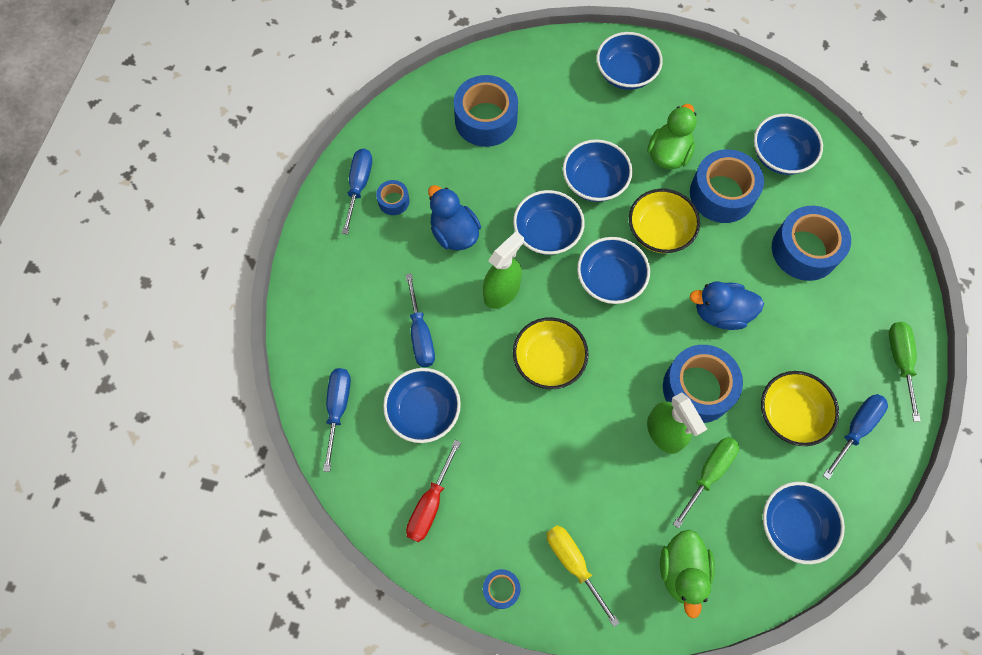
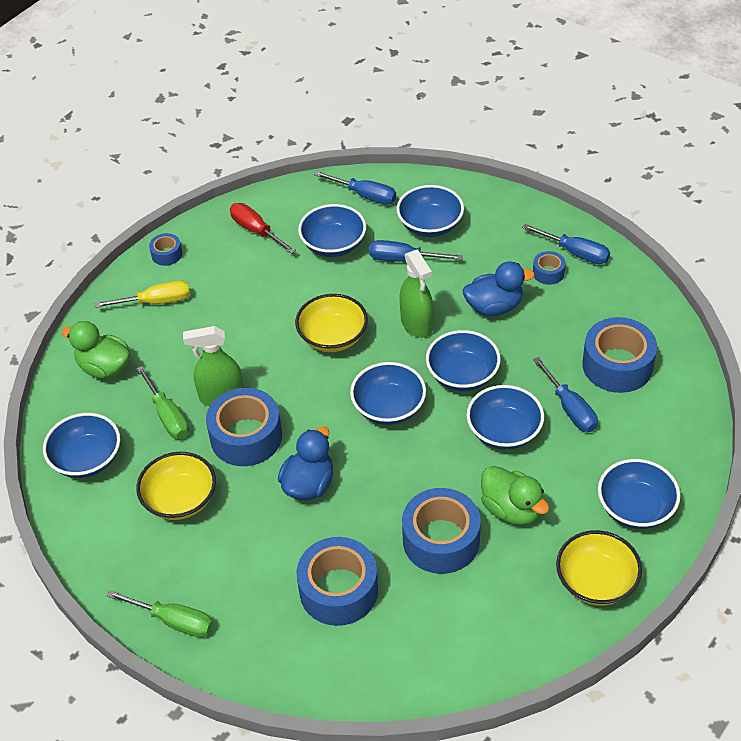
camera: 115 degrees right, 20 degrees down
yellow bowl [629,189,700,253] -> yellow bowl moved to [556,530,642,606]
blue bowl [754,114,823,175] -> blue bowl moved to [397,185,464,237]
blue screwdriver [823,394,888,480] -> blue screwdriver moved to [533,357,598,432]

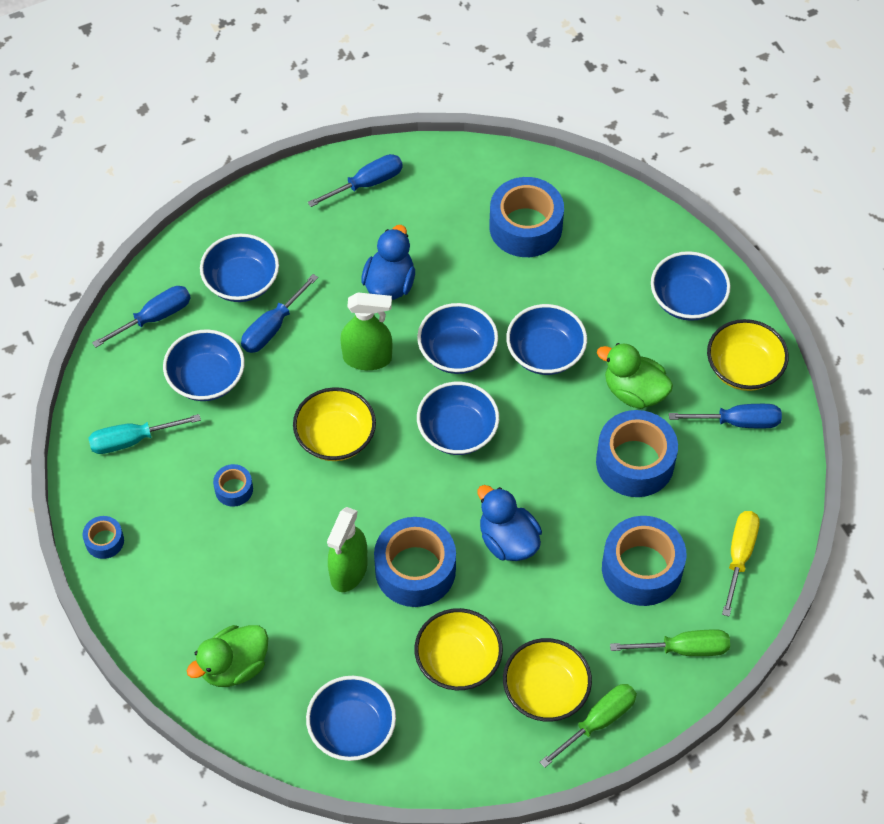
camera: 65 degrees left, 10 degrees up
yellow screwdriver [94,281,190,308] -> yellow screwdriver moved to [722,511,760,617]
green screwdriver [137,366,189,439] -> green screwdriver moved to [610,630,730,656]
red screwdriver [230,203,296,254] -> turquoise screwdriver [88,414,201,454]
green duck [481,466,549,525] -> green duck turned 135 degrees counterclockwise [597,343,673,409]
blue tape [533,251,566,285] -> blue tape moved to [213,464,253,507]
blue screwdriver [533,357,598,432] -> blue screwdriver moved to [669,404,782,428]
none -> yellow bowl [503,638,592,722]

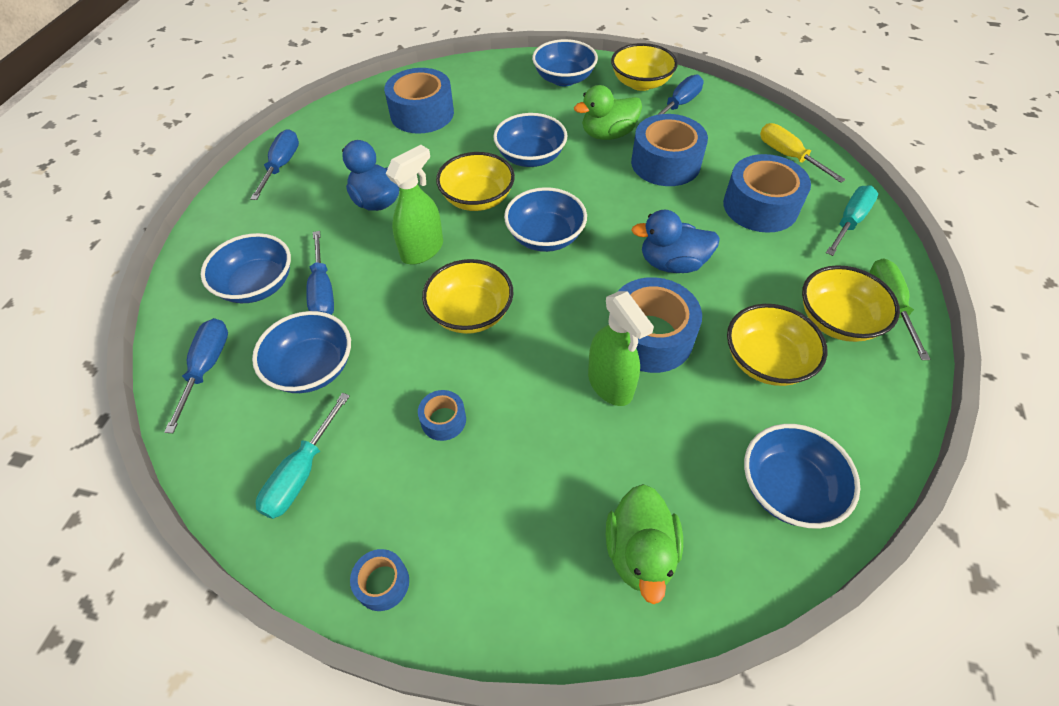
camera: 50 degrees left, 5 degrees down
blue bowl [417,303,498,374] -> yellow bowl [436,152,515,211]
green screwdriver [610,630,730,656] -> turquoise screwdriver [826,185,878,256]

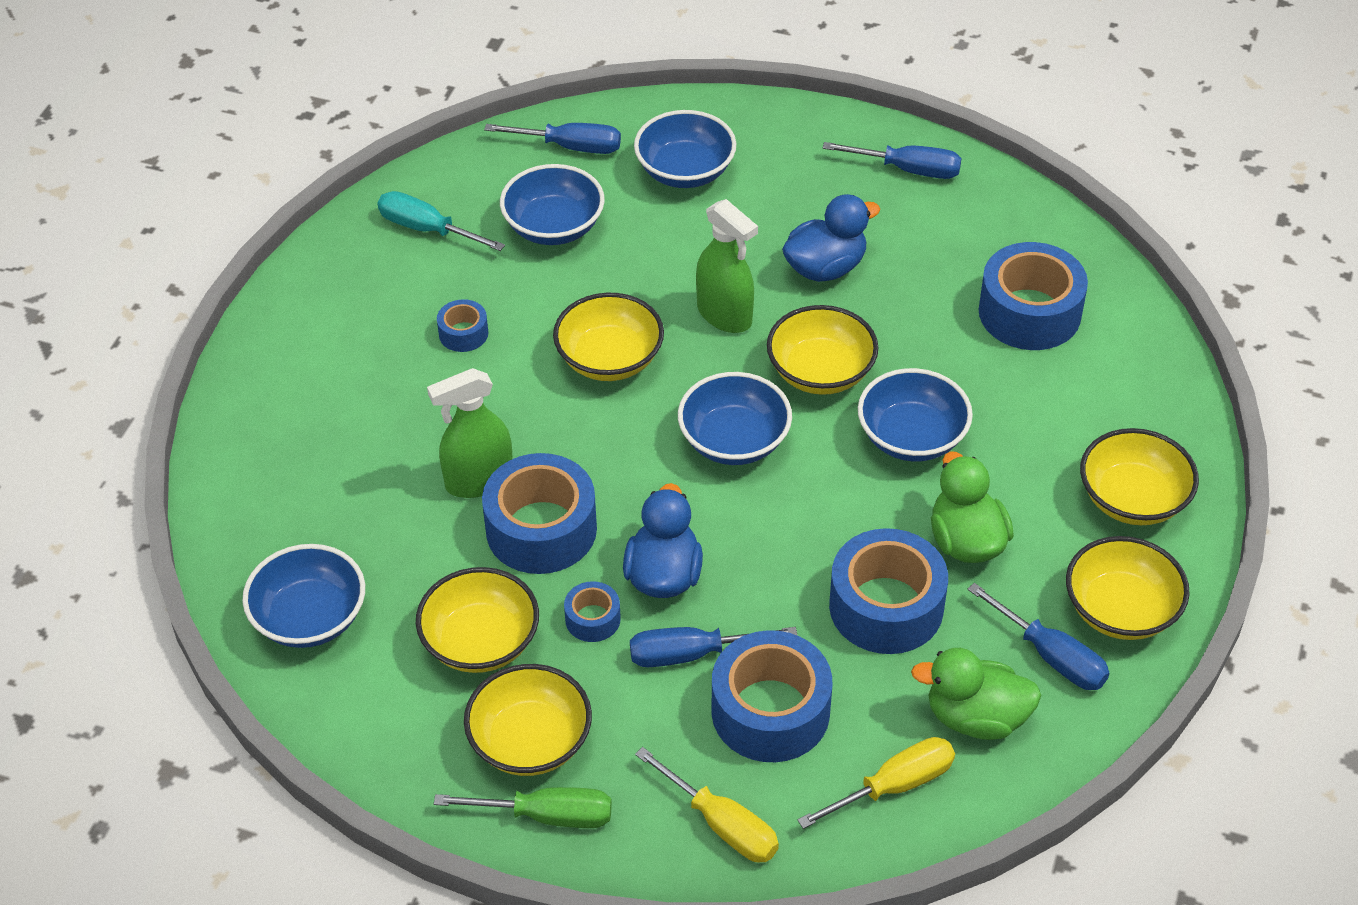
camera: 95 degrees right, 5 degrees down
blue screwdriver [306,231,334,315] -> blue screwdriver moved to [630,627,798,667]
blue tape [350,549,409,611] -> blue tape moved to [564,581,621,642]
blue bowl [532,39,598,86] -> yellow bowl [1080,428,1199,525]
green duck [606,484,683,604] -> green duck moved to [911,648,1042,740]
turquoise screwdriver [826,185,878,256] -> yellow screwdriver [635,747,779,863]

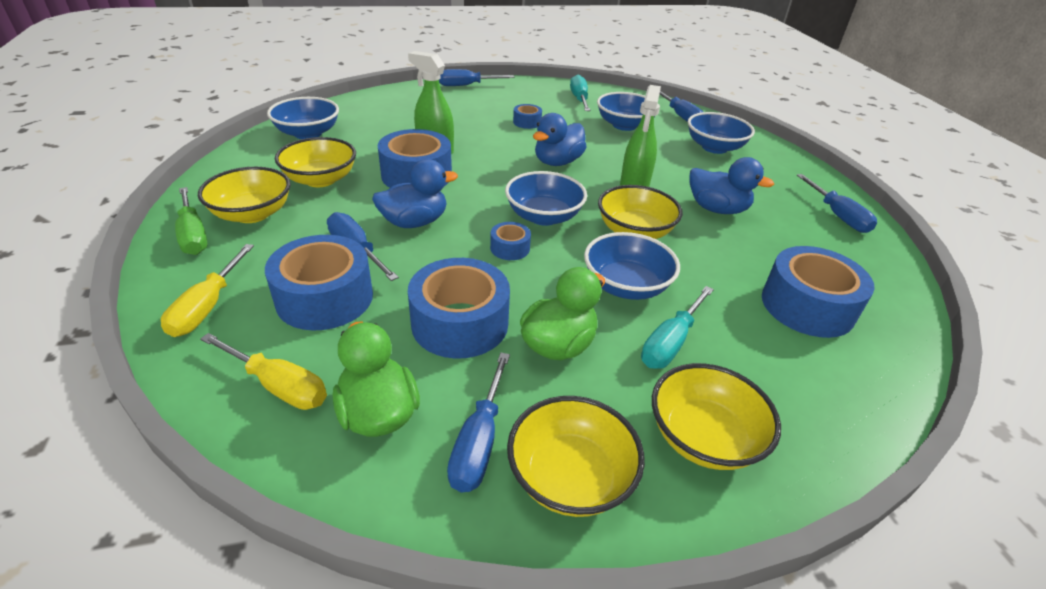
camera: 55 degrees right, 10 degrees down
yellow bowl [553,293,664,381] -> blue duck [533,113,586,166]
blue tape [564,581,621,642] -> blue tape moved to [490,222,531,260]
none -> blue screwdriver [439,69,514,86]
none -> turquoise screwdriver [641,286,714,369]

